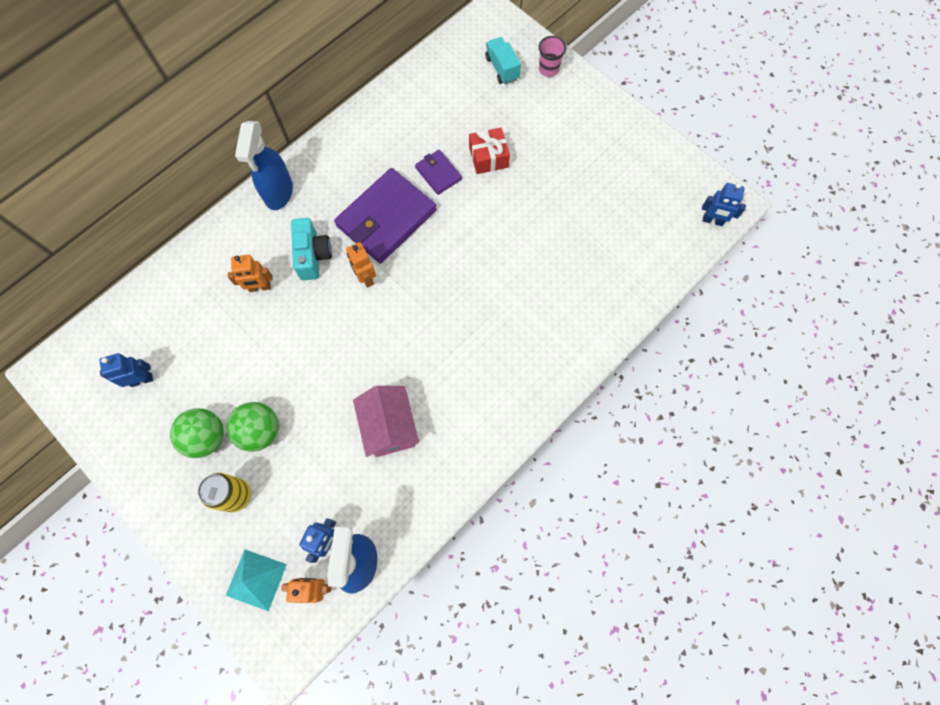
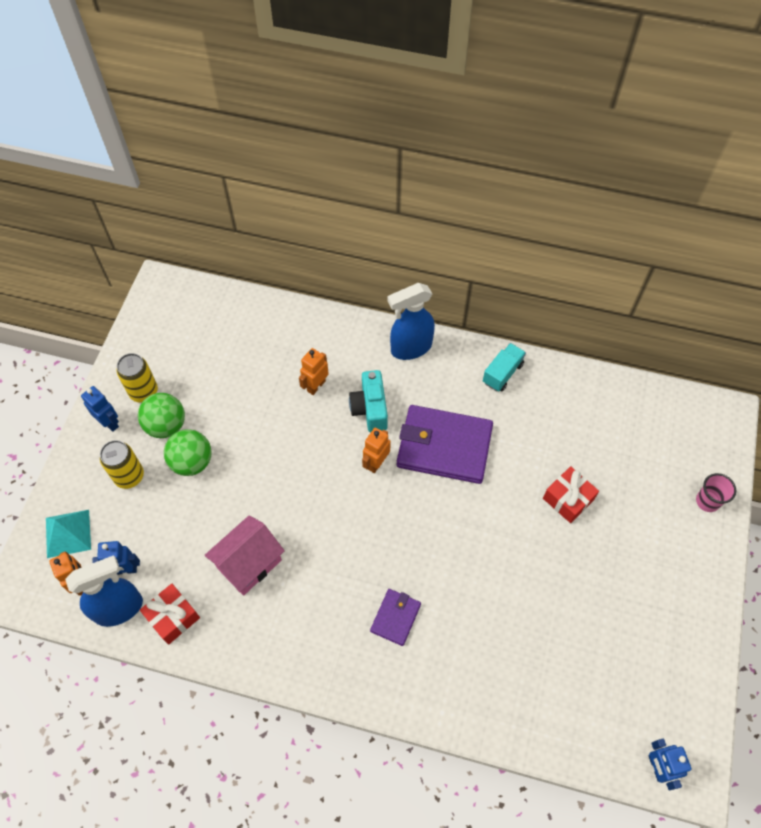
camera: 60 degrees right, 10 degrees down
blue robot [99,353,153,387] -> blue robot moved to [81,386,119,432]
orange robot [228,254,273,292] -> orange robot turned 75 degrees clockwise [299,348,329,395]
turquoise camera [291,218,332,281] -> turquoise camera turned 120 degrees clockwise [349,370,388,432]
purple wallet [415,150,462,195] -> purple wallet moved to [370,589,421,646]
turquoise truck [485,37,521,85] -> turquoise truck moved to [483,343,526,391]
none -> yellow can [117,353,158,403]
none -> red gift [140,584,200,645]

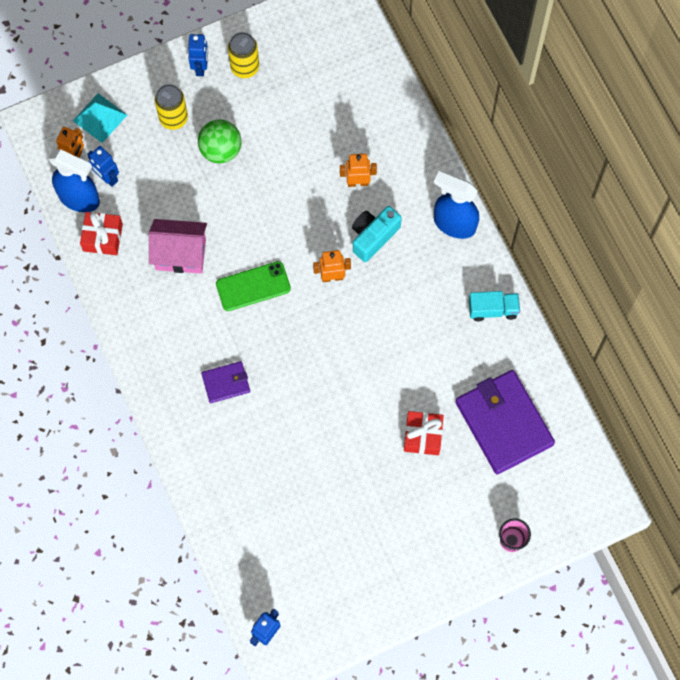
camera: 50 degrees right, 10 degrees up
green ball [138,393,185,438] -> none
purple wallet [397,405,493,484] -> purple wallet moved to [455,370,555,474]
none -> green phone [216,261,291,311]

